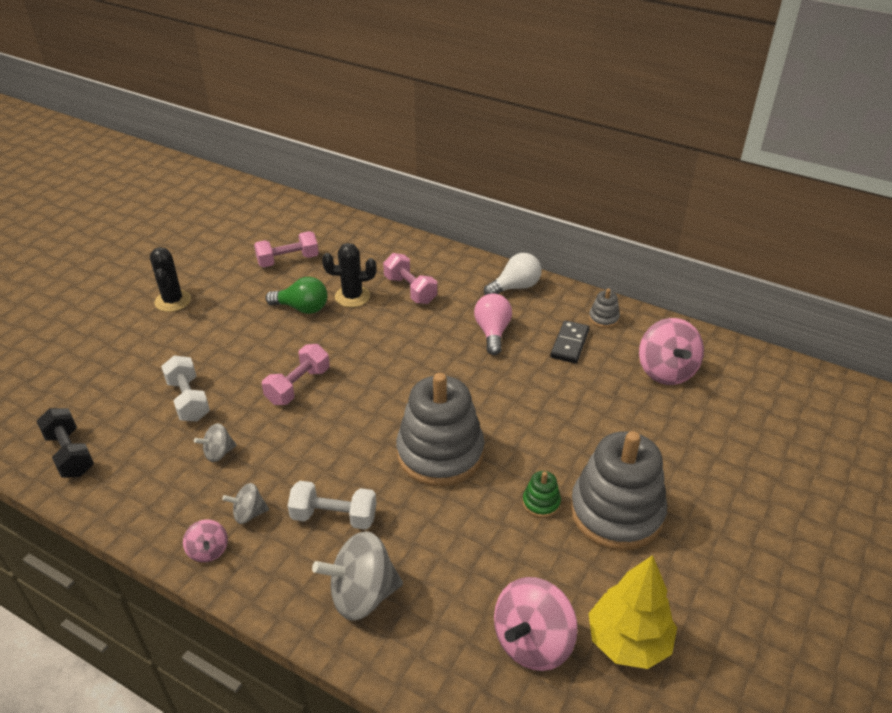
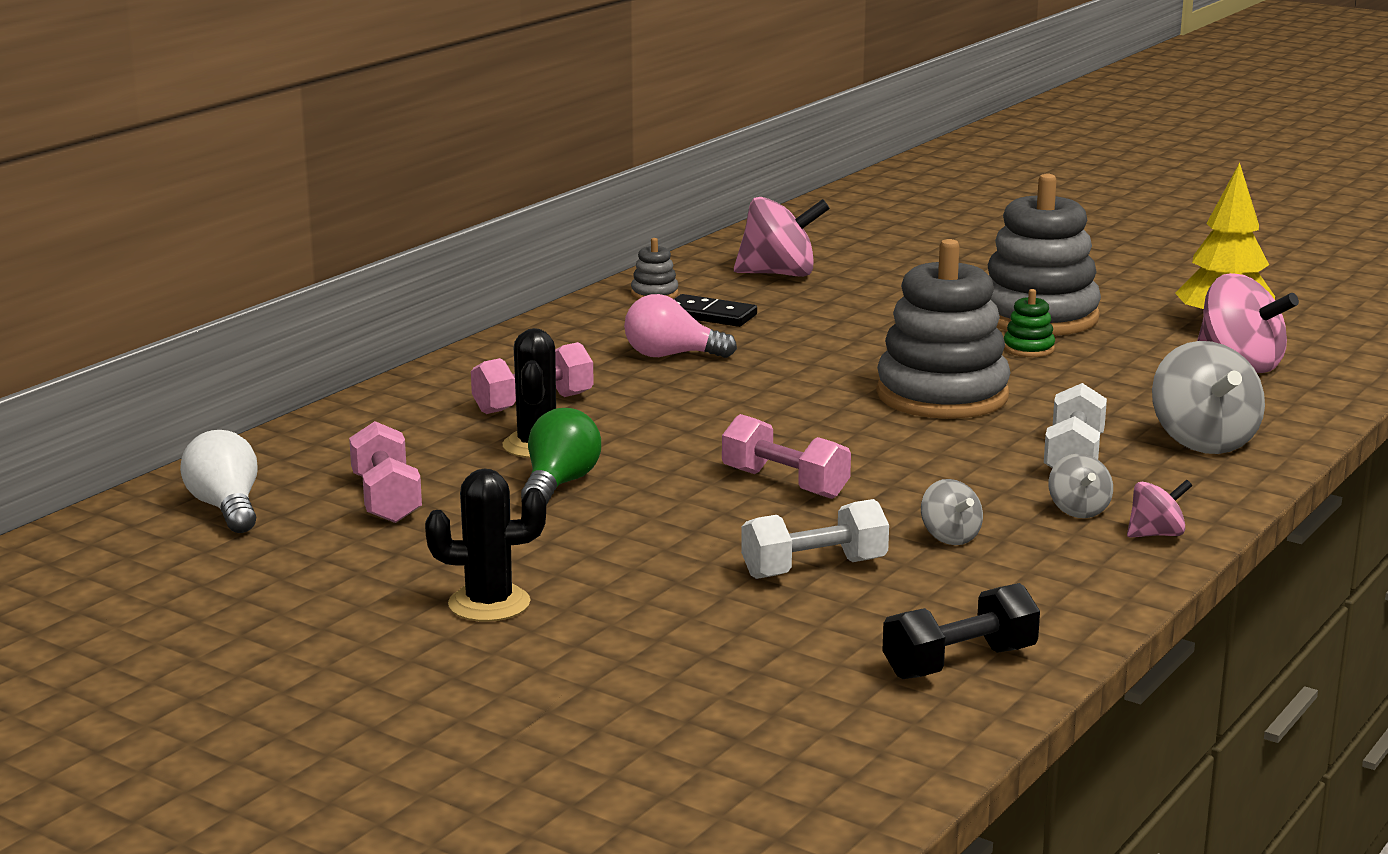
camera: 85 degrees left, 20 degrees down
white light bulb [484,253,542,295] -> white light bulb moved to [180,430,258,533]

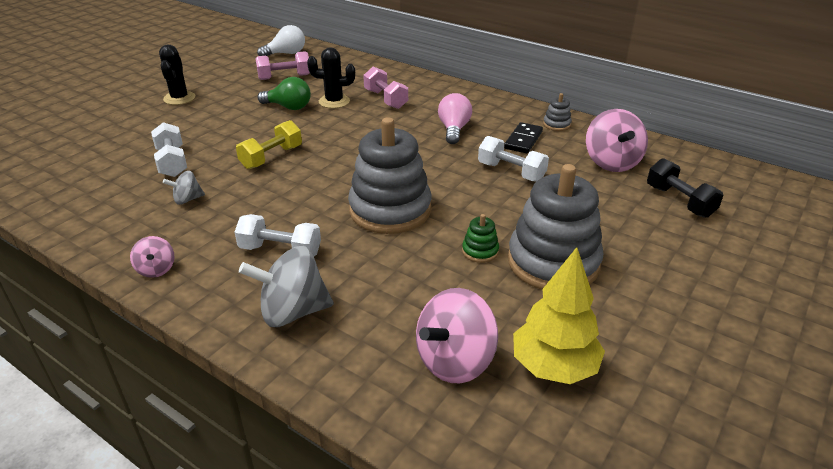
camera: 90 degrees right, 15 degrees up
pink dumbbell [722,414,851,499] -> yellow dumbbell [236,120,302,169]
black dumbbell [882,583,1040,679] -> black dumbbell moved to [647,158,723,218]
grey spinning top [1049,454,1113,518] -> none
none -> white dumbbell [478,136,549,182]

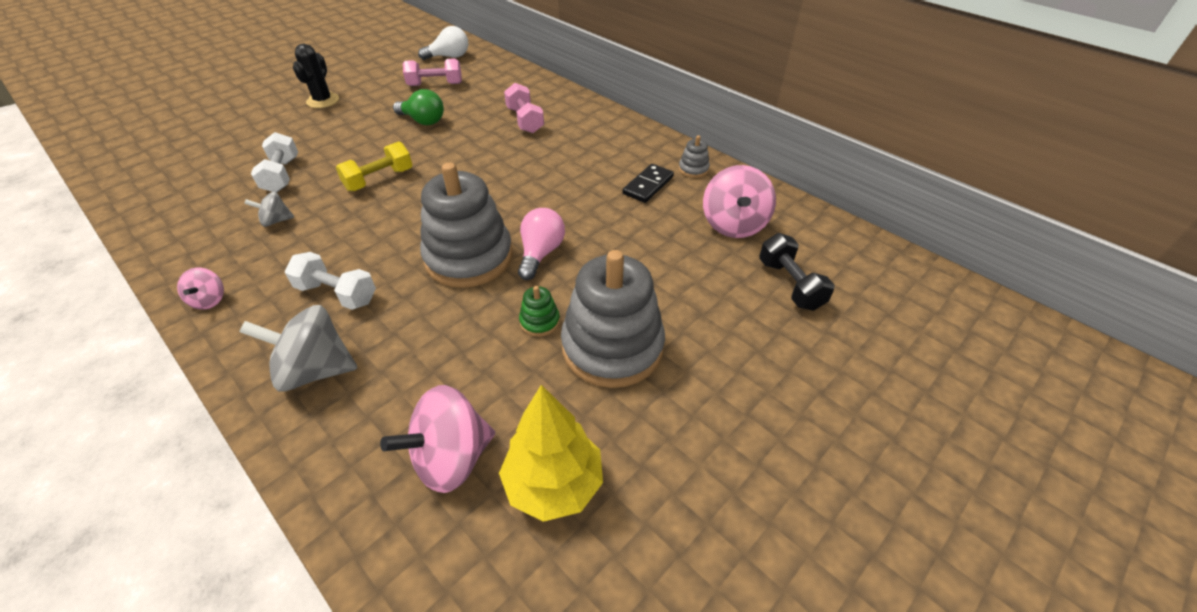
camera: 10 degrees right, 10 degrees up
black cactus [307,47,355,108] -> none
pink light bulb [438,93,472,144] -> pink light bulb moved to [518,208,565,280]
white dumbbell [478,136,549,182] -> none

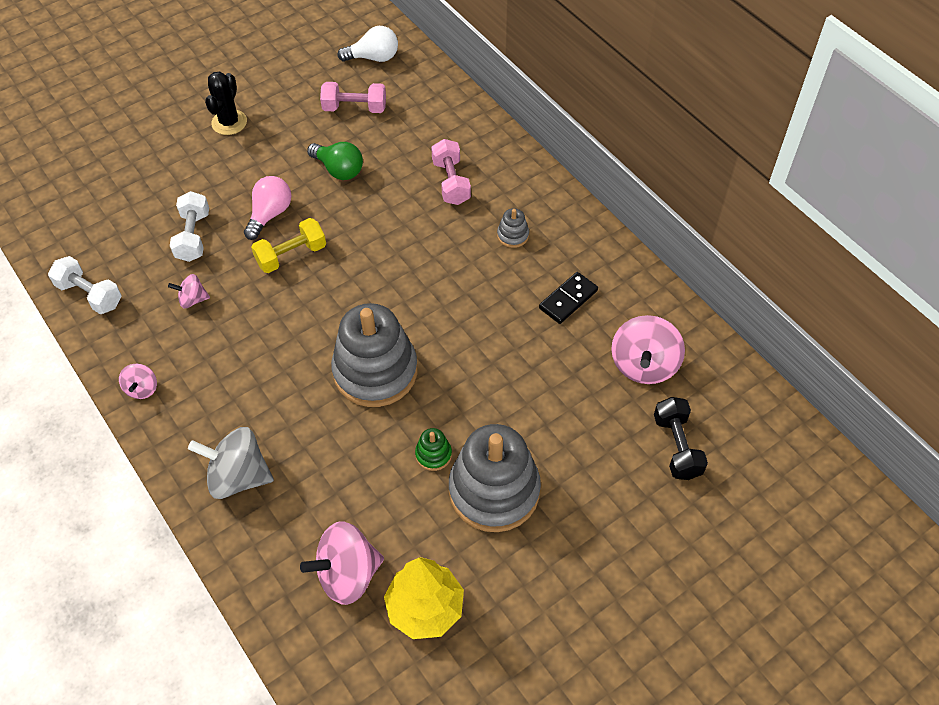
camera: 10 degrees right, 10 degrees up
grey spinning top [244,192,294,227] -> pink spinning top [168,274,210,308]
white dumbbell [285,252,376,310] -> white dumbbell moved to [48,256,122,314]
pink light bulb [518,208,565,280] -> pink light bulb moved to [244,176,291,240]
grey stacking toy [679,135,710,178] -> grey stacking toy moved to [497,208,529,248]

